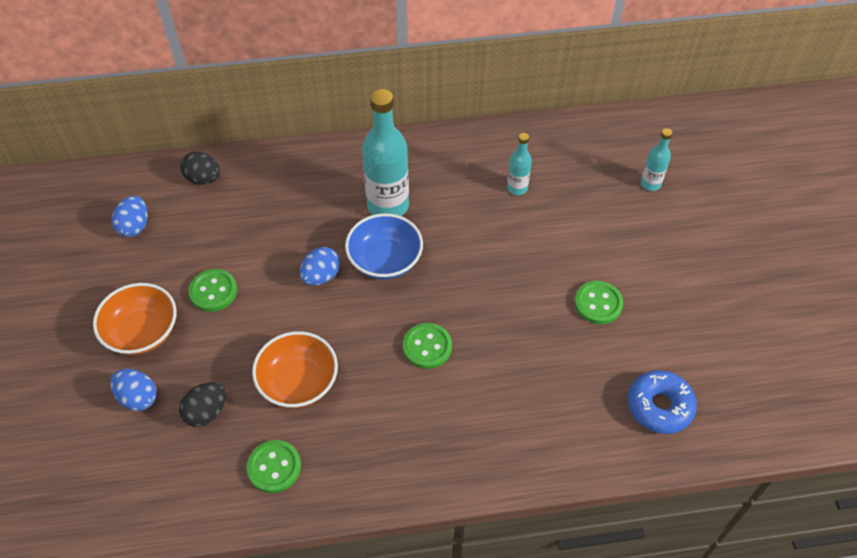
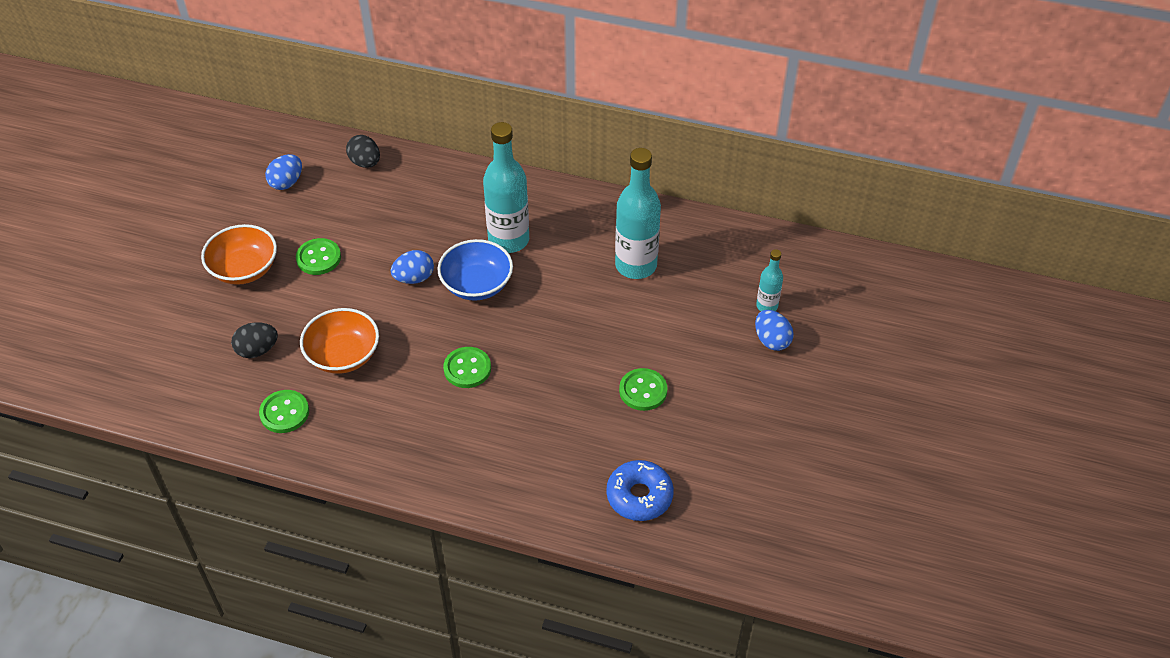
camera: 25 degrees right, 5 degrees down
blue egg [111,369,157,411] -> blue egg moved to [755,310,794,351]
turquoise bottle [507,133,532,195] -> turquoise bottle [615,148,661,279], size x1.97

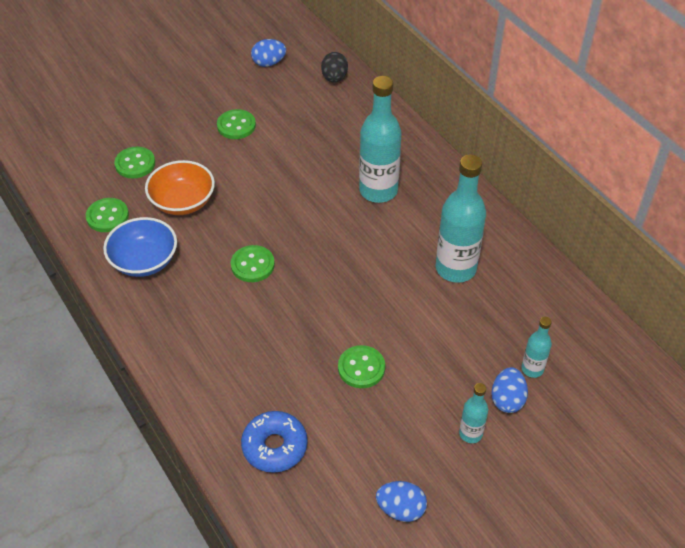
camera: 40 degrees right, 0 degrees up
orange bowl [201,224,277,285] -> none
black egg [231,322,278,358] -> green button [114,147,155,179]
blue egg [391,250,434,284] -> blue egg moved to [376,481,427,522]
blue bowl [437,239,513,301] -> blue bowl moved to [103,217,177,277]
none -> turquoise bottle [459,383,488,443]

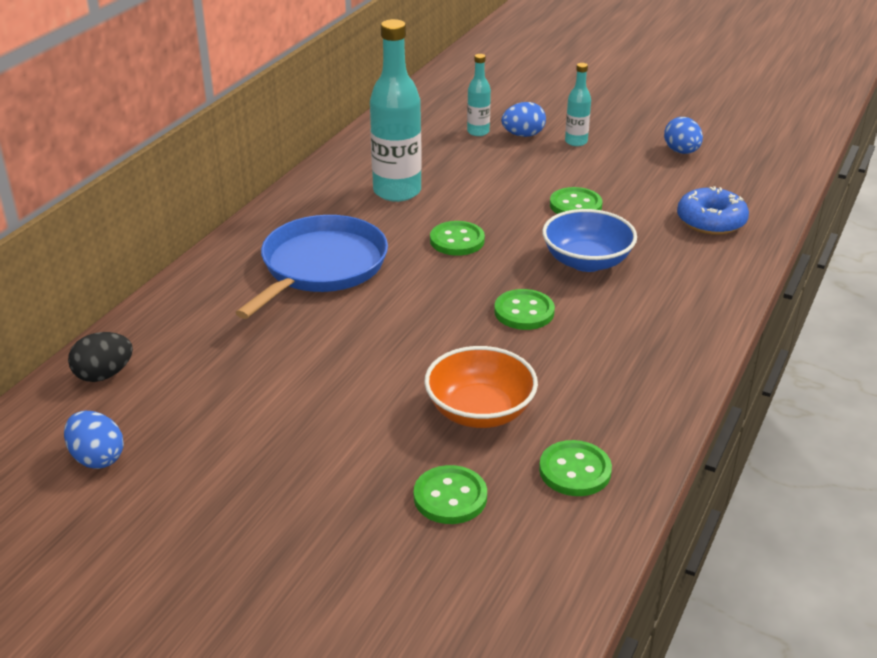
camera: 120 degrees left, 15 degrees down
blue bowl [103,217,177,277] -> blue bowl moved to [542,209,637,272]
green button [217,109,256,139] -> green button moved to [430,221,485,256]
turquoise bottle [359,76,402,203] -> blue pan [236,215,388,319]

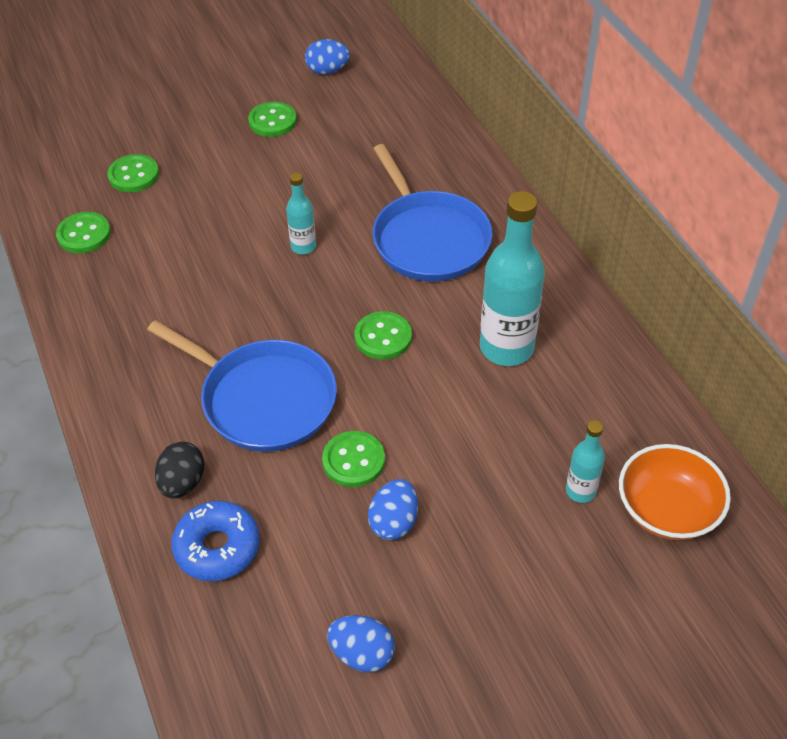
camera: 130 degrees right, 15 degrees up
black egg [68,332,133,382] -> black egg moved to [155,442,204,499]
orange bowl [424,346,538,428] -> orange bowl moved to [619,444,731,540]
green button [494,289,555,330] -> green button moved to [248,102,297,137]
blue egg [501,102,546,137] -> blue egg moved to [368,479,418,540]
blue bowl [542,209,637,272] -> blue pan [147,320,337,452]
turquoise bottle [565,63,591,146] -> turquoise bottle moved to [286,173,316,254]

